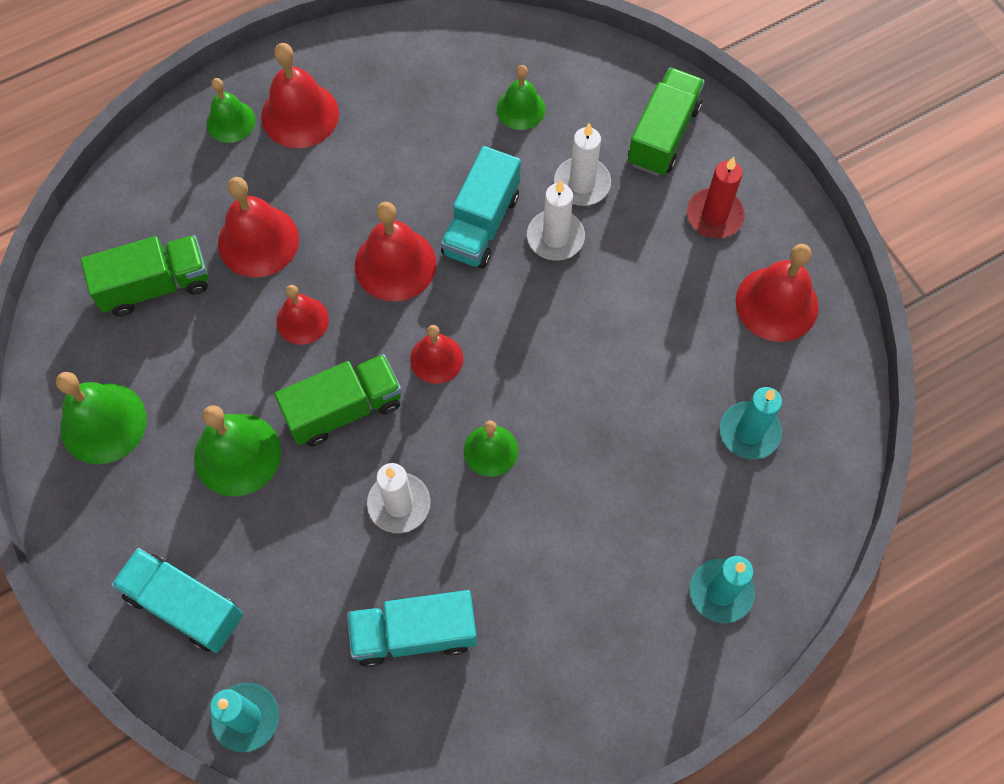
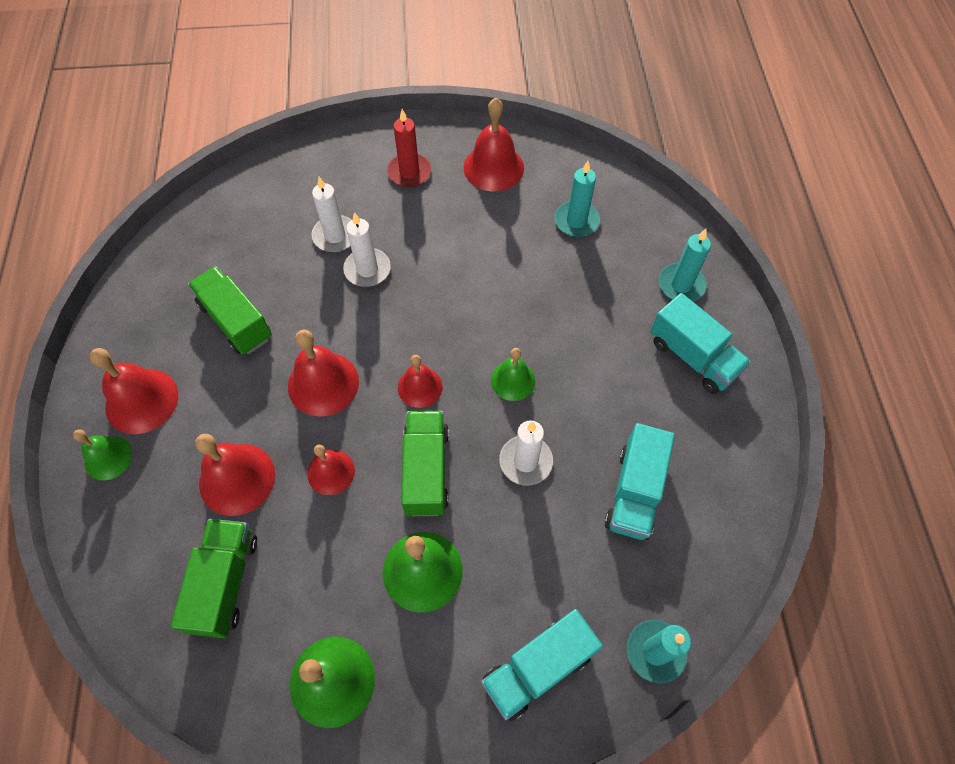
camera: 65 degrees left, 5 degrees down
turquoise truck [441,146,521,269] -> turquoise truck moved to [650,293,751,394]
green bell [497,65,545,130] -> none
green truck [628,68,705,176] -> green truck moved to [188,266,272,355]

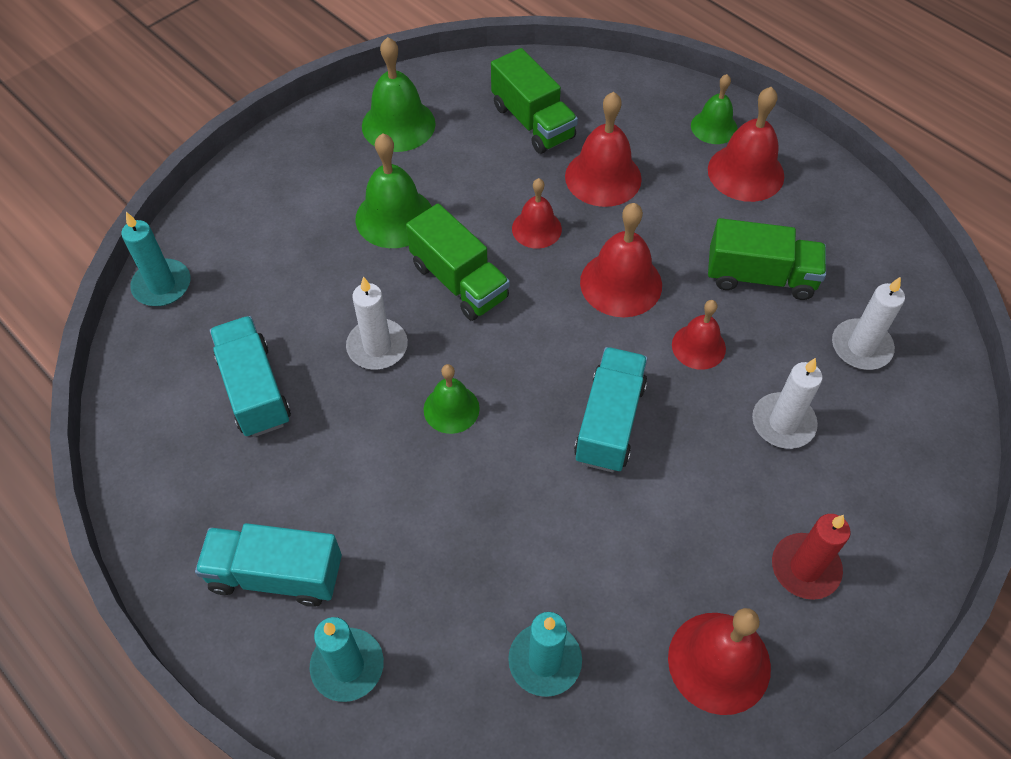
camera: 140 degrees right, 5 degrees down
white candle [343,212,391,287] -> white candle moved to [832,277,905,370]
red bell [398,355,443,408] -> red bell moved to [672,300,726,370]
turquoise truck [481,609,603,721] -> turquoise truck moved to [574,347,648,473]

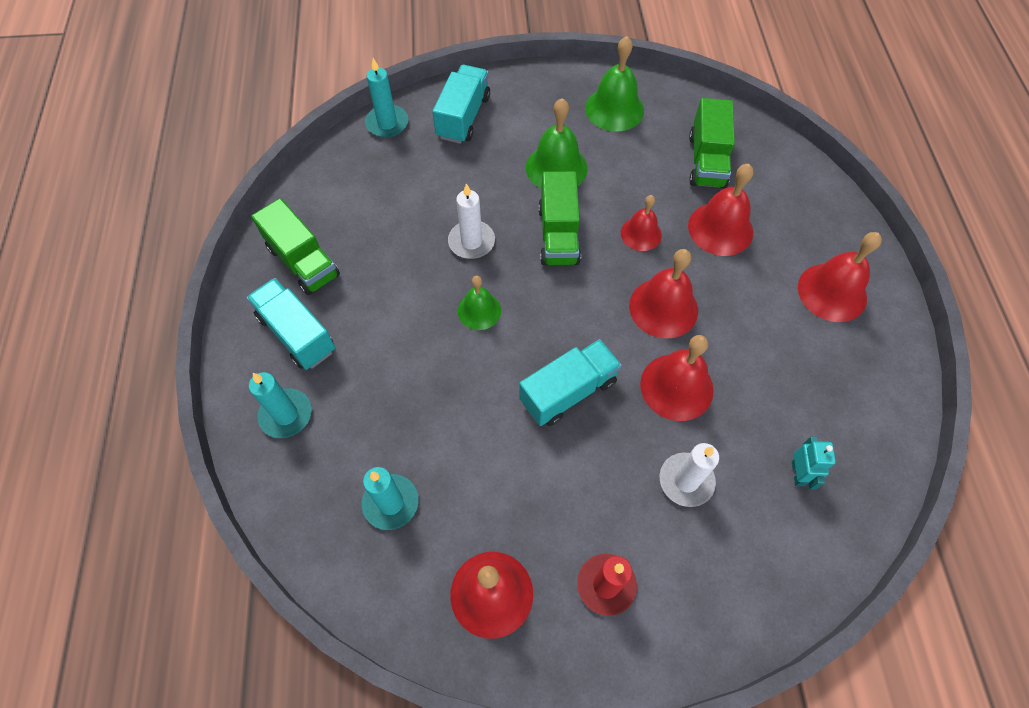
camera: 40 degrees right, 5 degrees up
turquoise truck [210,316,291,437] -> turquoise truck moved to [432,65,490,144]
red bell [672,300,726,370] -> red bell [640,335,714,421], size x1.59
green bell [691,74,737,144] -> none
green truck [708,218,826,300] -> green truck moved to [251,198,340,295]
white candle [832,277,905,370] -> turquoise robot [792,437,836,489]

